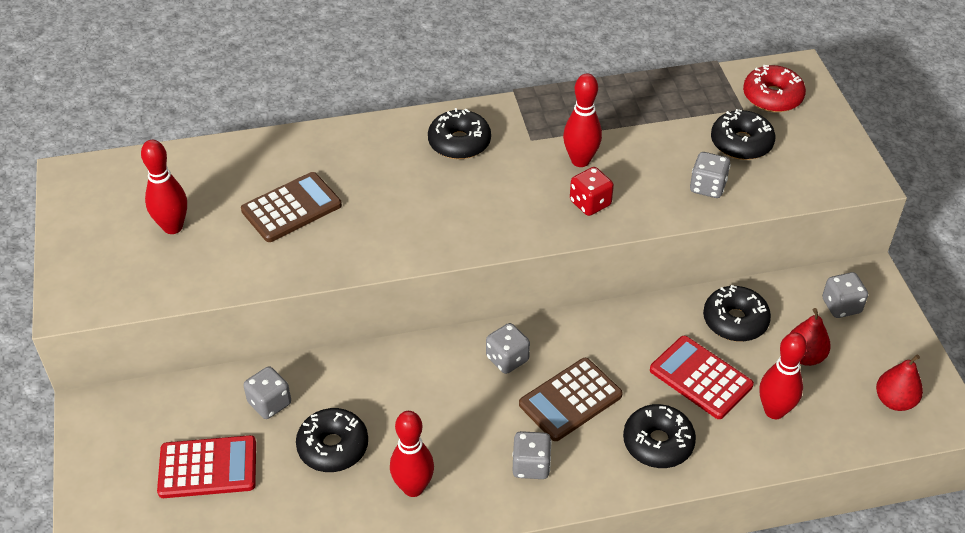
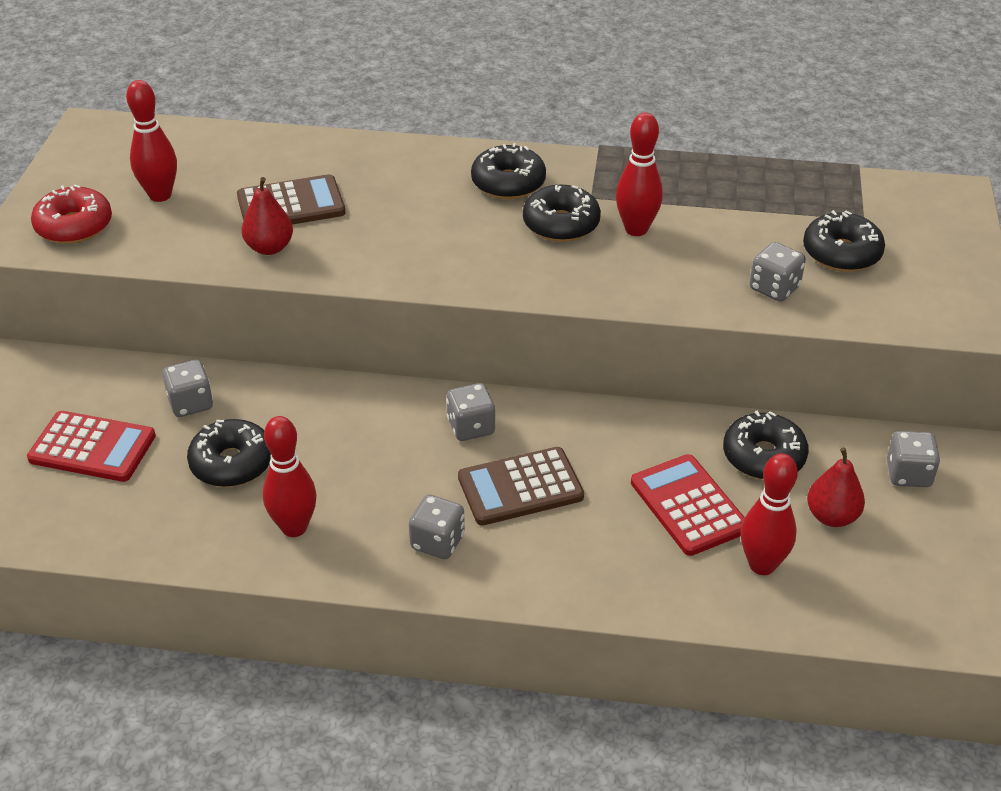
camera: 20 degrees right, 5 degrees down
red dice [570,167,614,216] -> none
black donut [623,404,696,468] -> black donut moved to [523,185,601,242]
red donut [743,65,806,112] -> red donut moved to [31,185,112,244]
red pear [876,354,923,411] -> red pear moved to [242,177,293,255]

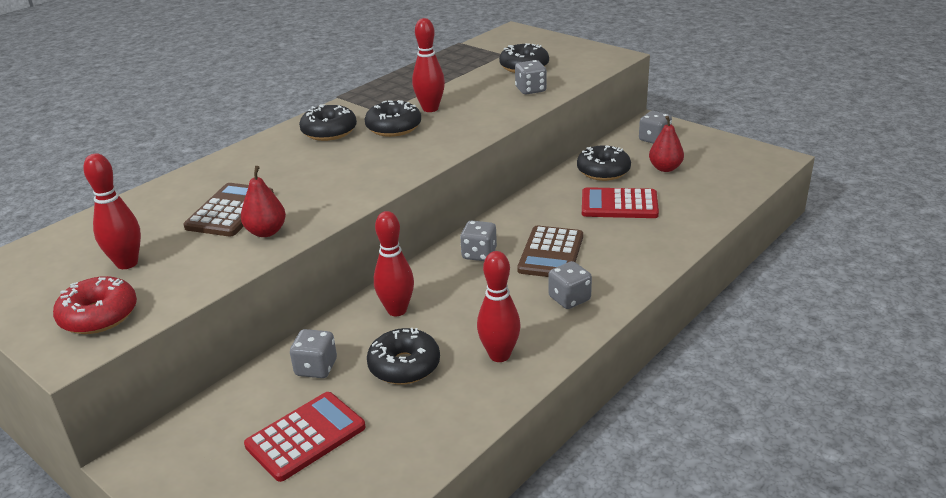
camera: 55 degrees left, 10 degrees down
red bowling pin [741,453,798,575] -> red bowling pin moved to [374,211,414,316]

